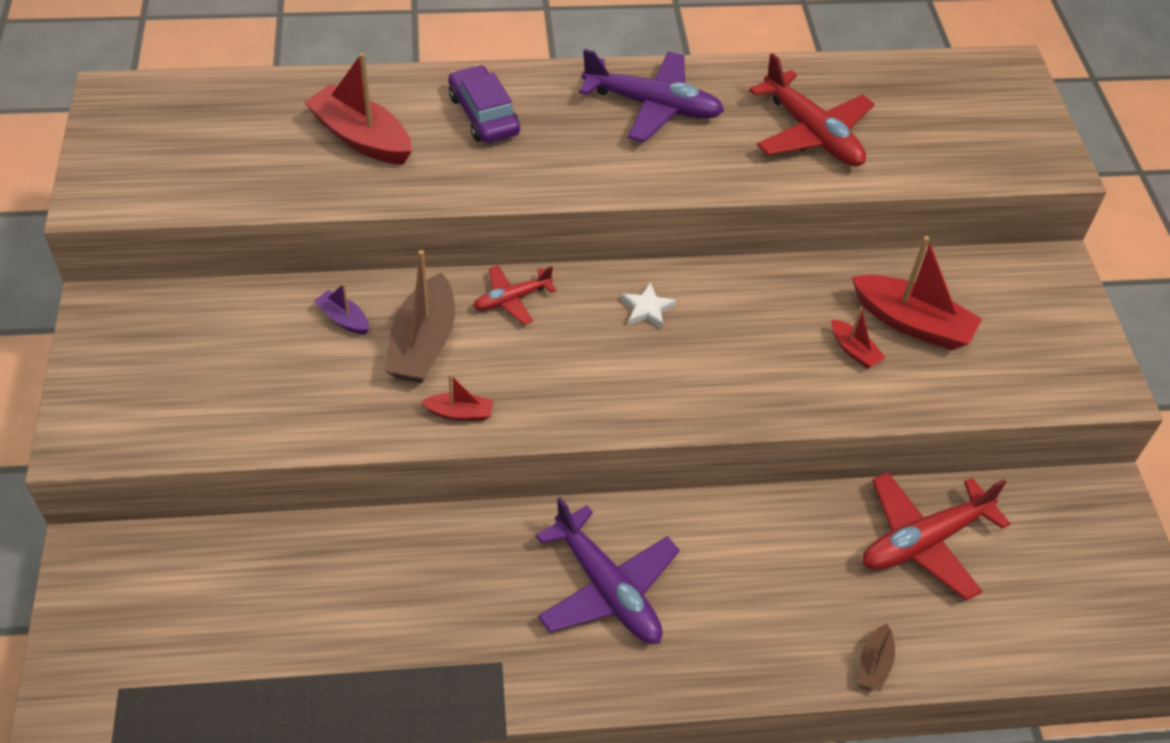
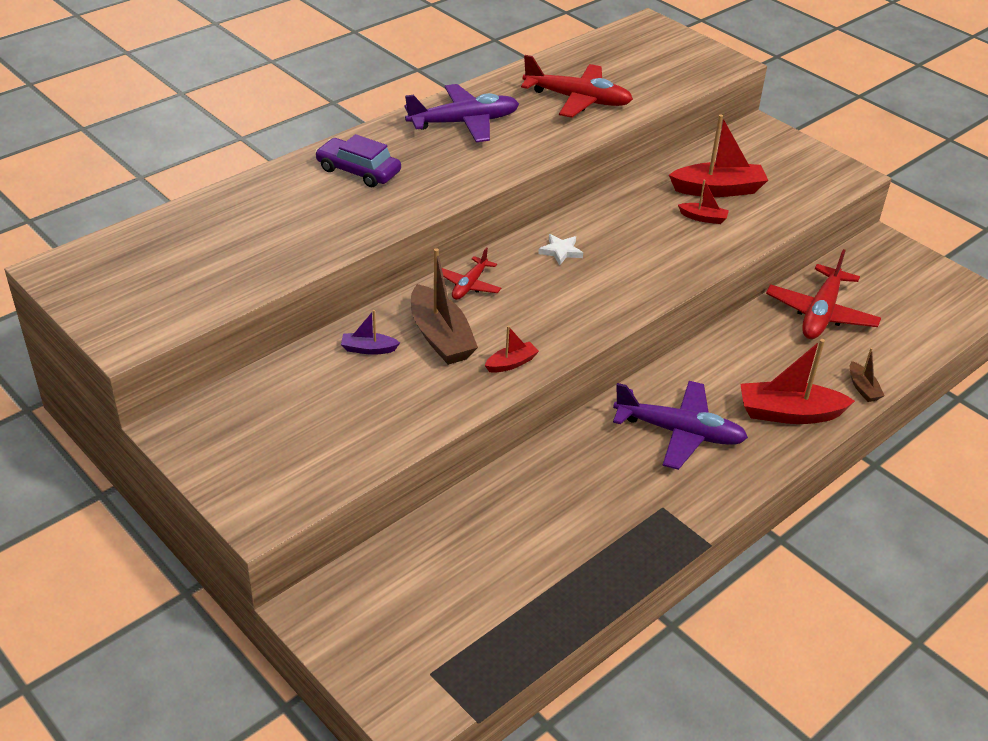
camera: 35 degrees left, 10 degrees down
red boat [304,53,412,165] -> red boat moved to [740,339,855,424]

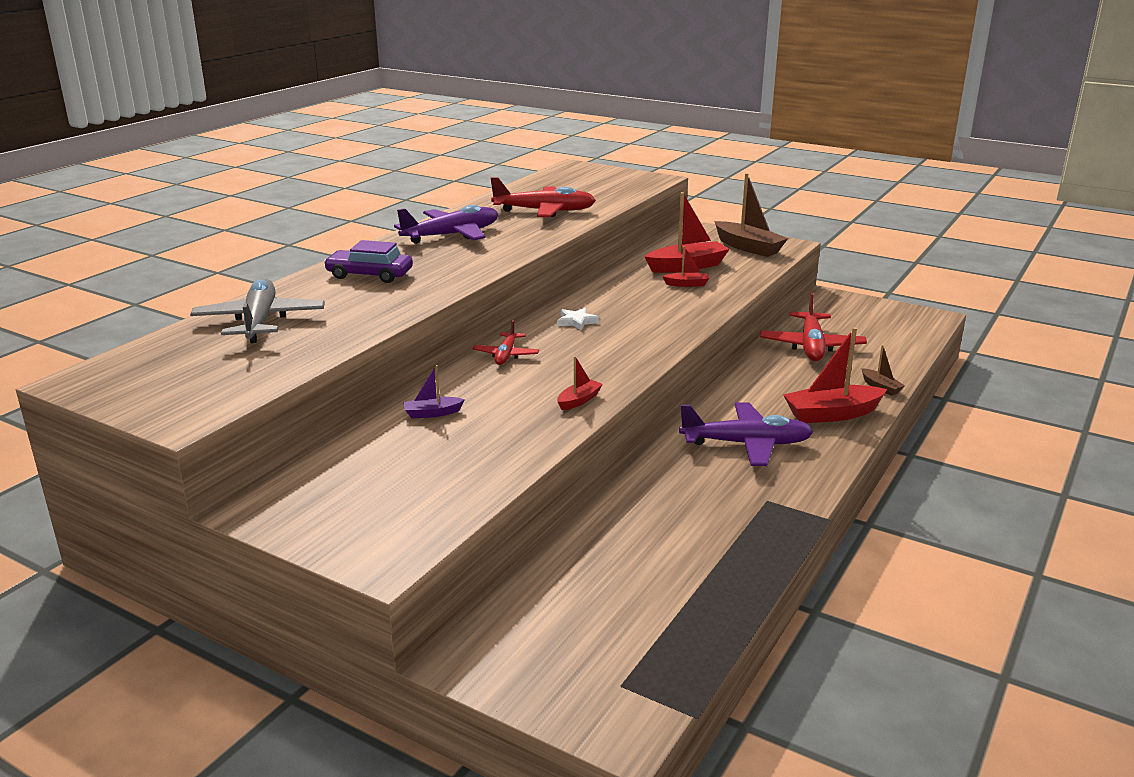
camera: 15 degrees left, 15 degrees down
brown boat [411,248,478,365] -> brown boat moved to [715,173,788,257]
none -> grey plane [190,278,325,343]

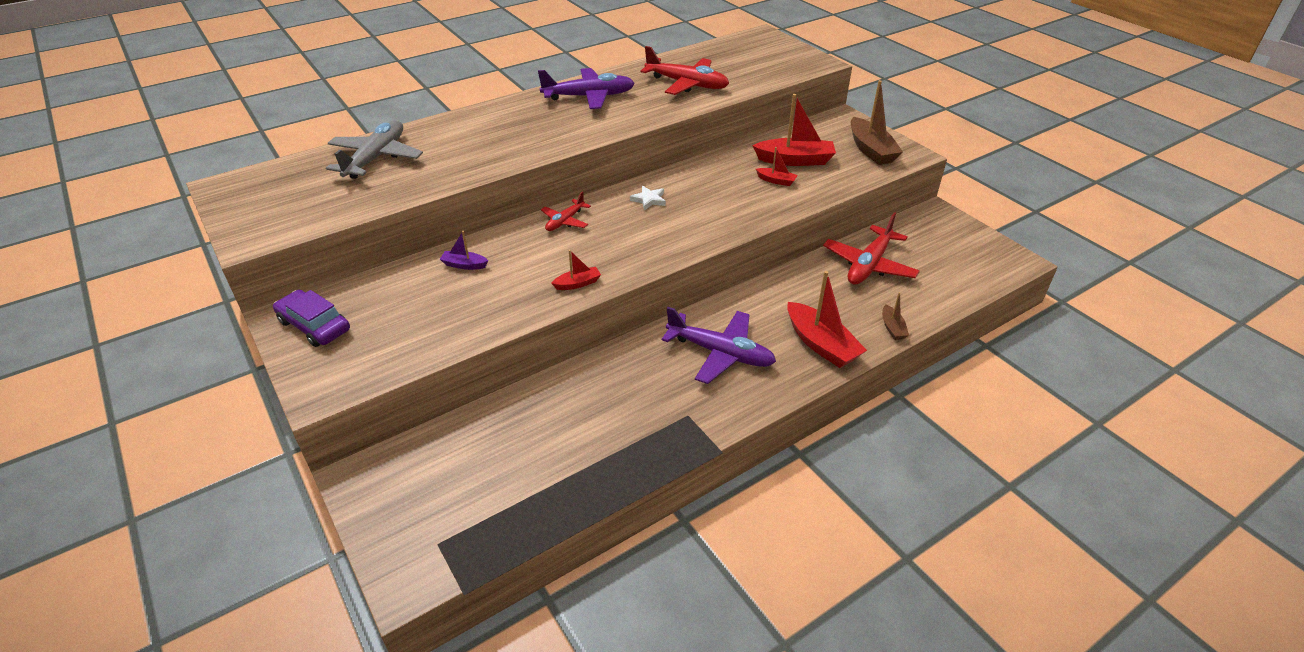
camera: 25 degrees right, 15 degrees up
purple car [324,240,413,283] -> purple car moved to [273,290,350,347]
red boat [783,327,887,423] -> red boat turned 135 degrees counterclockwise [787,271,867,368]

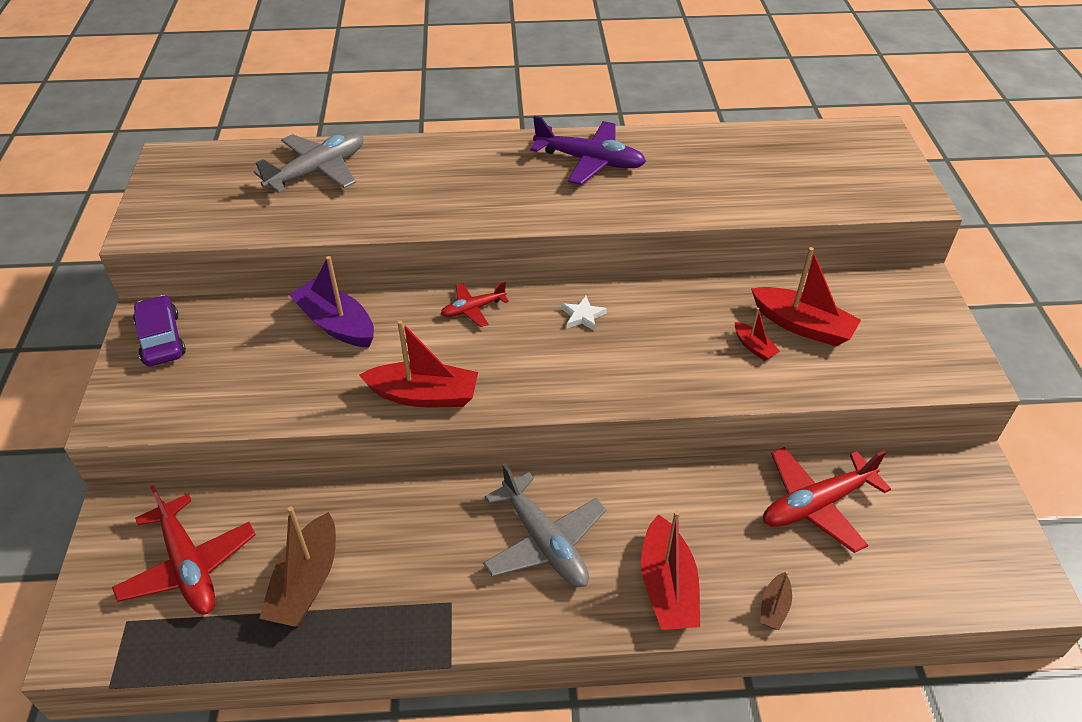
camera: 30 degrees right, 5 degrees up
purple boat [440,231,488,270] -> purple boat [289,256,374,348], size x1.99
red boat [551,250,601,290] -> red boat [359,320,478,407], size x1.99
red plane [641,46,729,95] -> red plane moved to [112,485,256,614]
purple plane [661,307,776,384] -> grey plane [483,463,606,587]
brown boat [851,80,903,165] -> brown boat moved to [259,507,336,627]

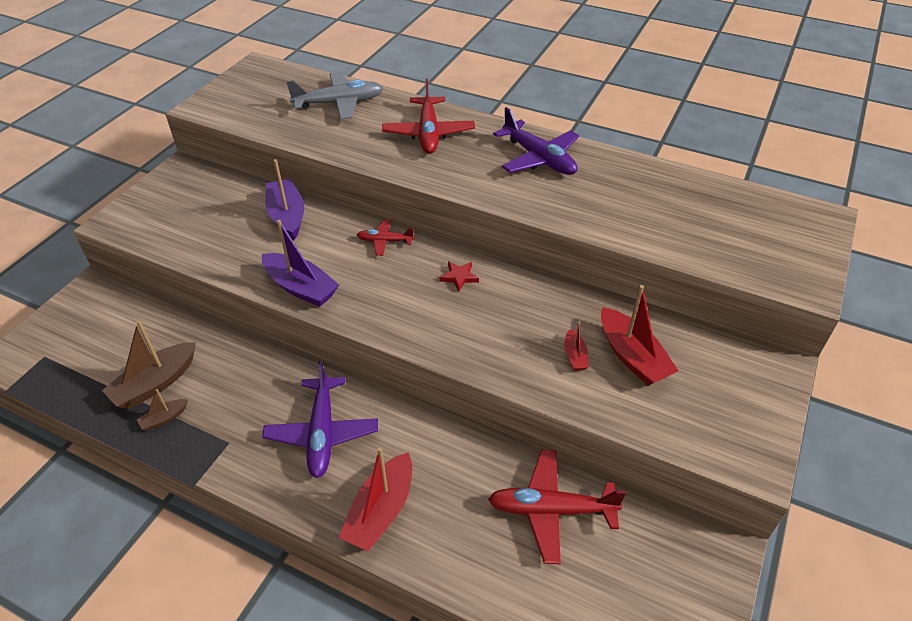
camera: 30 degrees right, 0 degrees up
red plane [112,485,256,614] -> red plane moved to [382,79,475,154]
purple car [133,295,186,366] -> none
red boat [359,320,478,407] -> purple boat [262,220,339,307]
grey plane [483,463,606,587] -> purple plane [262,361,378,478]
white star [561,296,607,331] -> red star [439,261,479,292]
brown boat [760,571,792,630] -> brown boat moved to [137,389,188,431]

